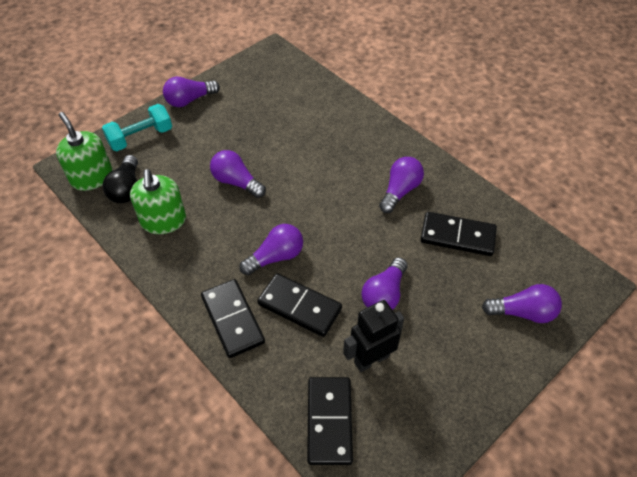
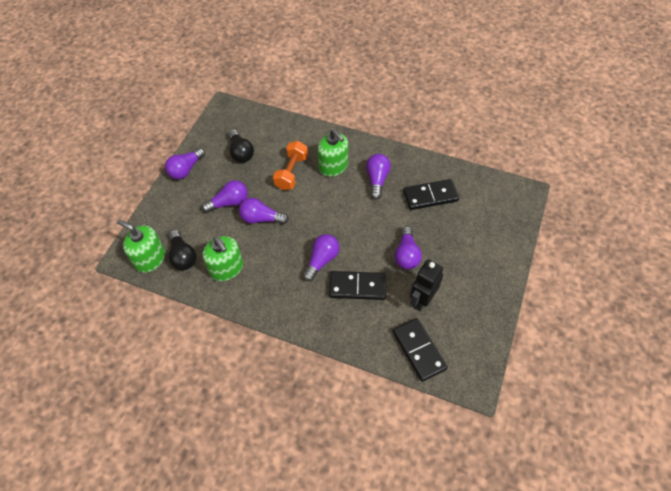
camera: 25 degrees left, 5 degrees up
turquoise dumbbell [102,104,172,151] -> none
black domino [201,279,265,358] -> none
purple light bulb [482,284,562,323] -> purple light bulb moved to [201,180,248,213]
none -> black light bulb [228,129,254,163]
none -> orange dumbbell [273,141,308,190]
none -> green soap dispenser [317,129,348,177]

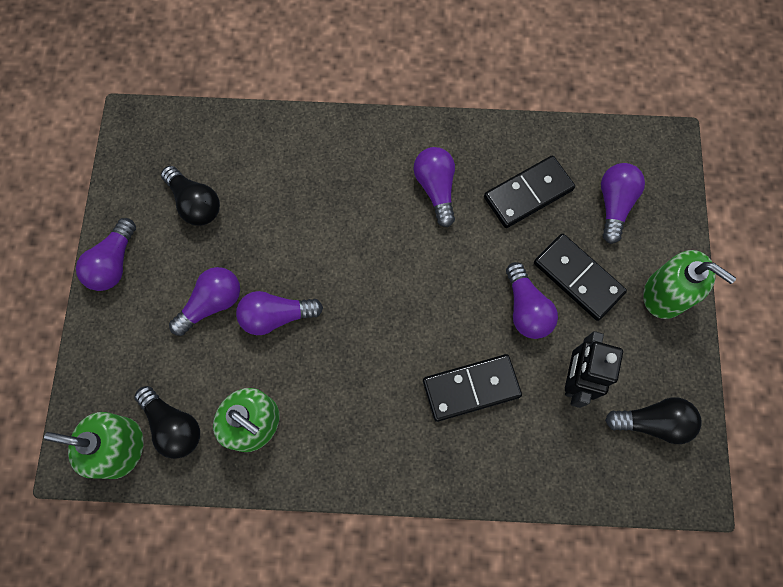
camera: 20 degrees left, 15 degrees up
orange dumbbell [273,141,308,190] -> none
purple light bulb [303,234,340,282] -> purple light bulb moved to [601,163,645,244]
green soap dispenser [317,129,348,177] -> green soap dispenser moved to [643,250,736,319]
black domino [392,318,448,382] -> black domino moved to [534,233,627,321]
none -> black light bulb [605,397,702,444]

